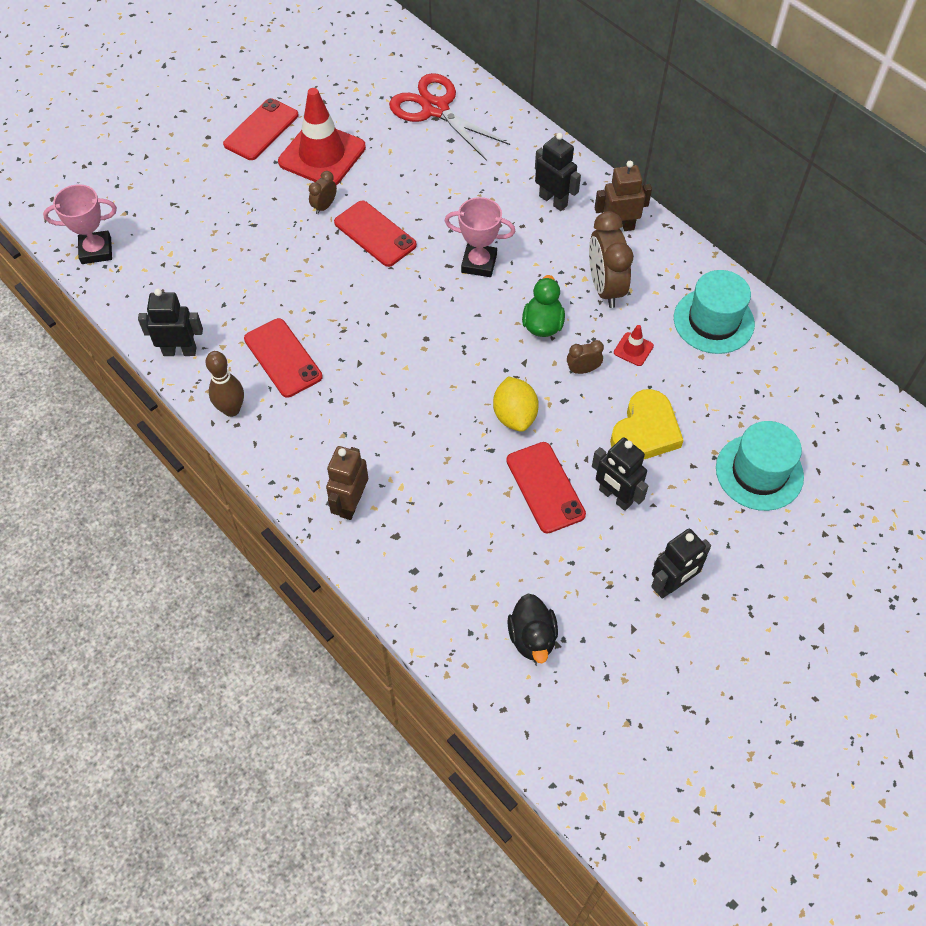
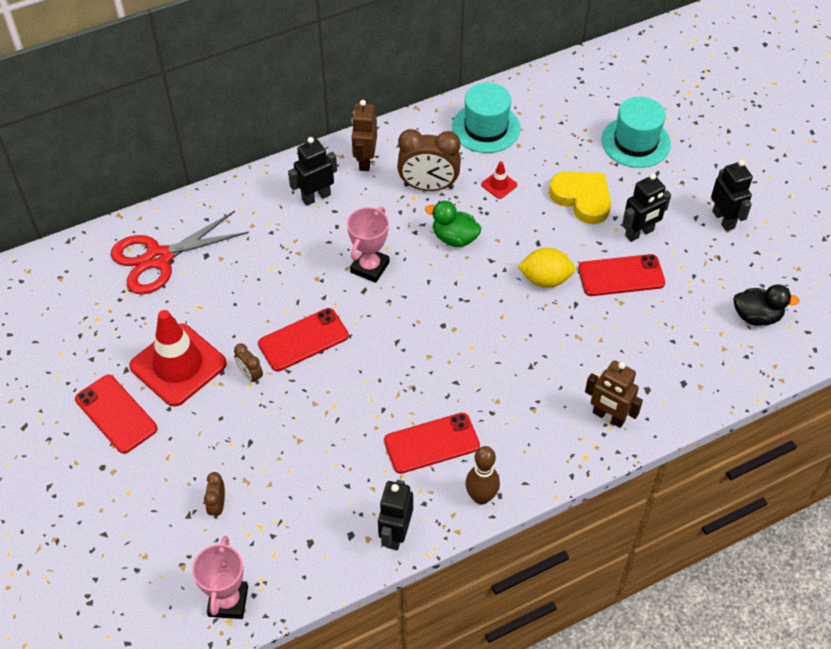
camera: 75 degrees left, 5 degrees down
brown clock [567,340,604,374] -> brown clock moved to [204,472,225,519]

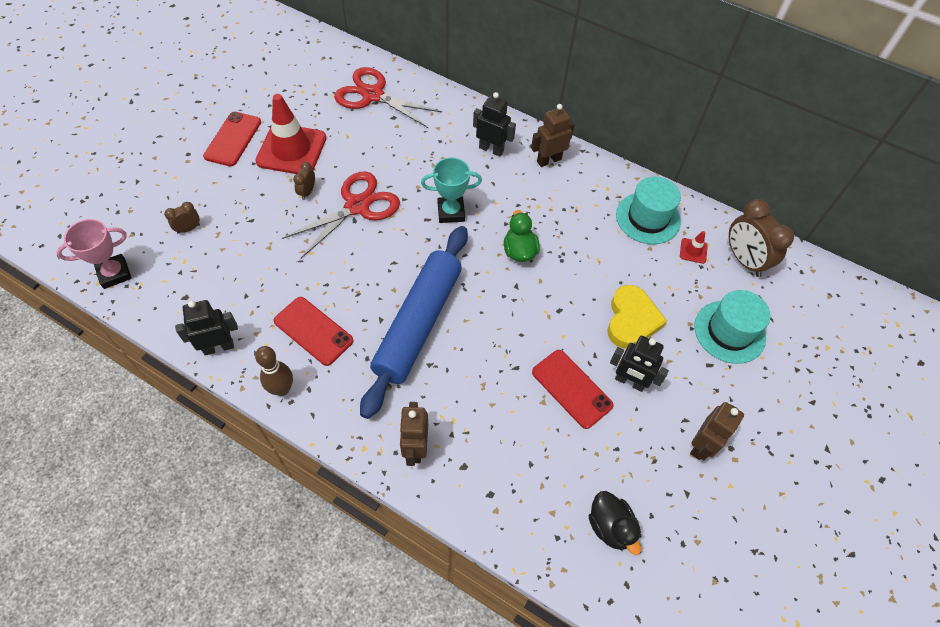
camera: 55 degrees right, 5 degrees up
red phone [258,308,349,371] -> red scissors [282,171,400,259]
pink trophy [347,207,389,283] -> turquoise trophy [421,157,482,223]
brown clock [397,129,461,191] -> brown clock moved to [729,199,794,277]
red traffic cone [481,161,517,199] -> red traffic cone moved to [680,231,708,264]
yellow lemon [517,248,575,288] -> none
black robot [711,160,753,231] -> brown robot [690,402,744,460]
none -> blue rolling pin [360,226,468,419]

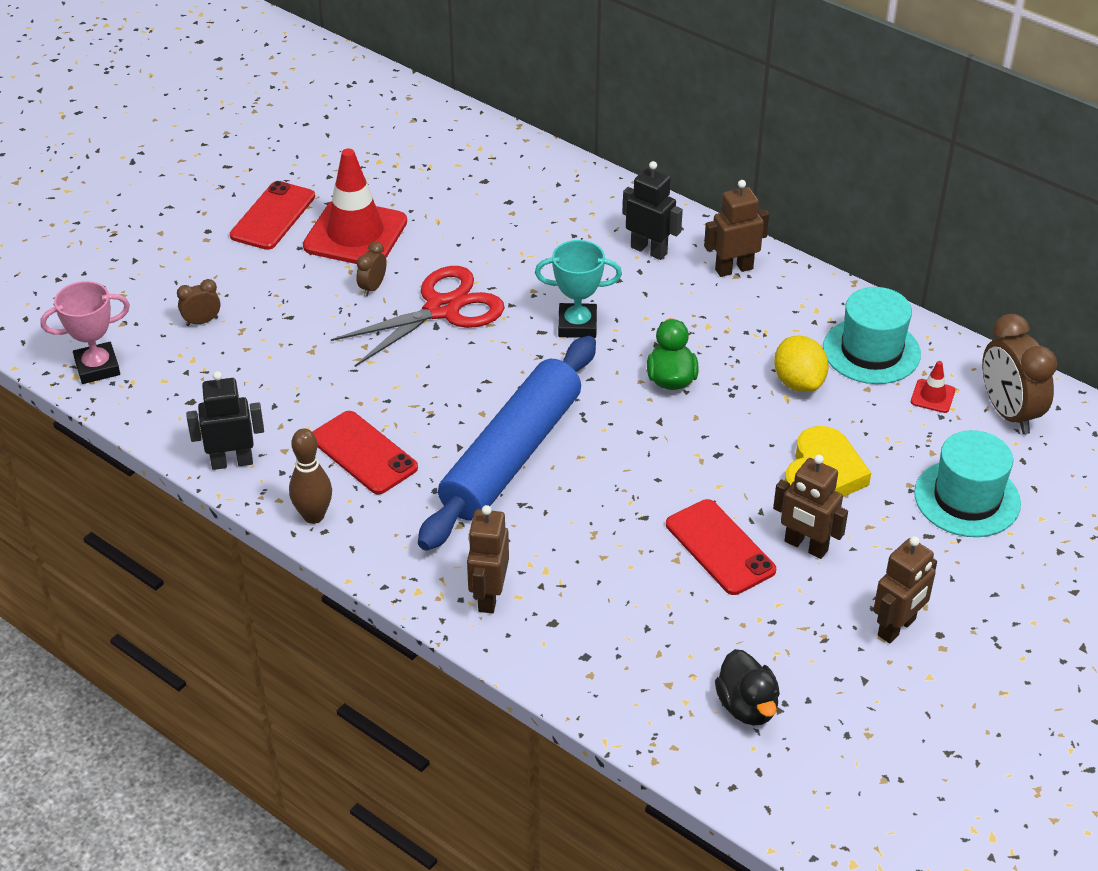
camera: 10 degrees right, 15 degrees down
red scissors [334,67,442,128] -> none
black robot [610,336,669,392] -> brown robot [773,454,848,559]
none -> yellow lemon [774,335,829,392]

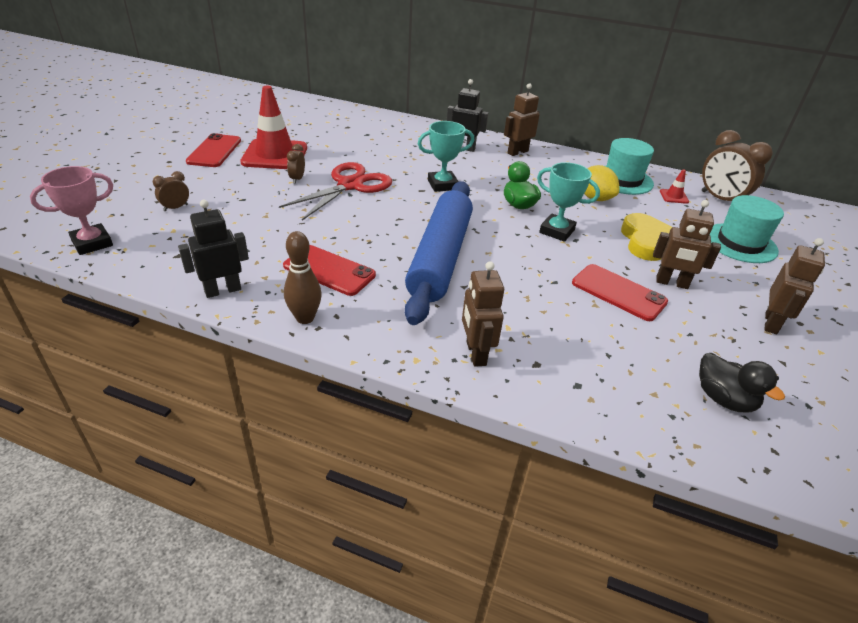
camera: 20 degrees left, 5 degrees down
none -> turquoise trophy [537,162,600,242]

